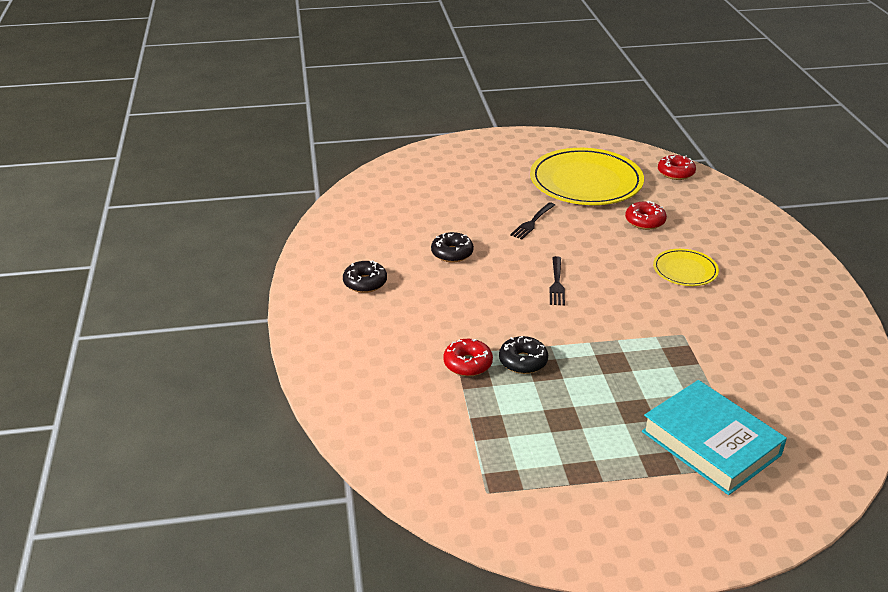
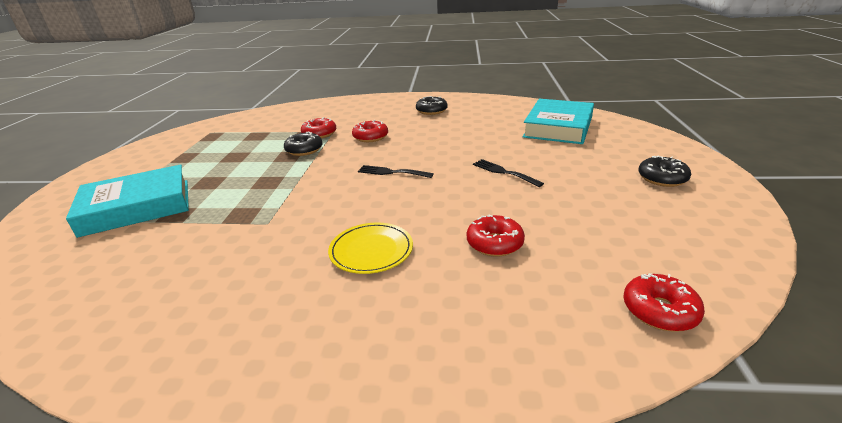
camera: 105 degrees right, 5 degrees down
black donut [431,232,474,263] -> black donut moved to [638,155,691,187]
yellow plate [530,148,644,205] -> none
none -> red donut [352,120,388,142]
none -> turquoise book [523,99,594,144]

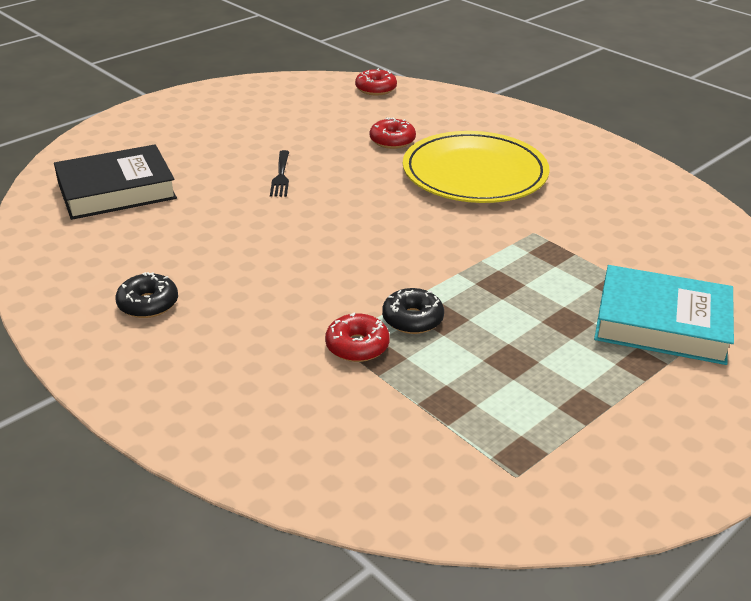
camera: 140 degrees left, 5 degrees up
yellow plate [328,222,413,274] -> yellow plate [403,131,550,203], size x2.01
red donut [352,120,388,142] -> none
black fork [358,165,434,178] -> none
turquoise book [523,99,594,144] -> black book [54,144,177,220]
black donut [638,155,691,187] -> none

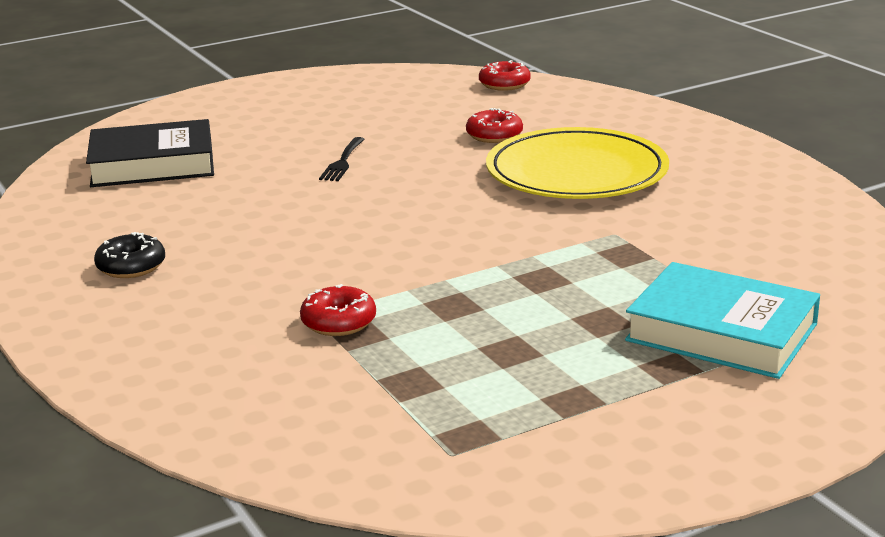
camera: 15 degrees right, 10 degrees down
black donut [382,288,444,334] -> none

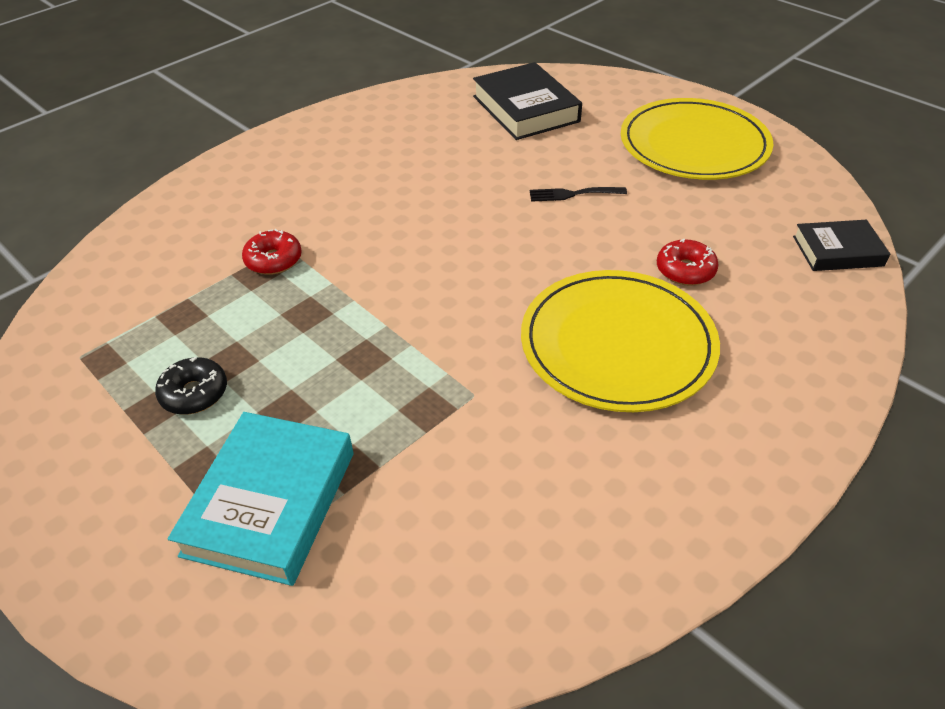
camera: 75 degrees right, 20 degrees up
black donut [94,232,165,278] -> black donut moved to [155,357,227,415]
red donut [479,60,530,91] -> black book [793,220,890,271]
none -> yellow plate [621,98,774,180]

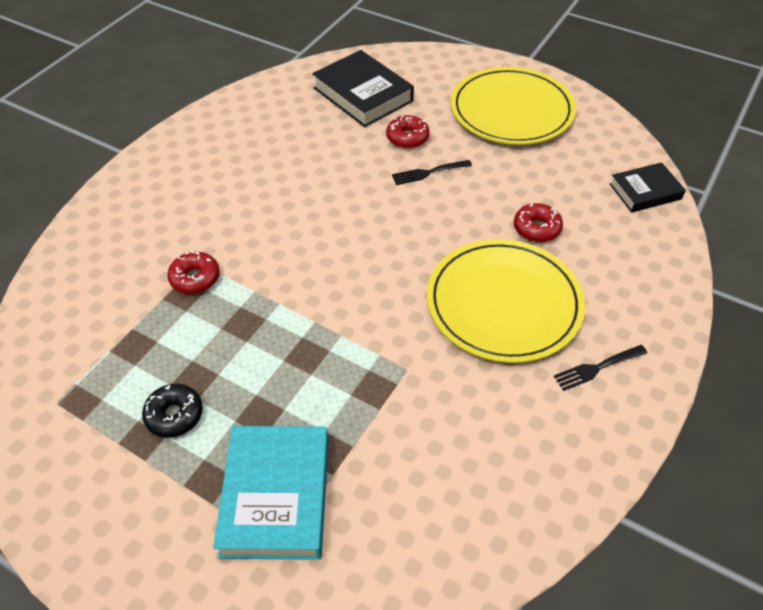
camera: 15 degrees left, 5 degrees up
none -> red donut [386,115,430,149]
none -> black fork [553,345,647,391]

